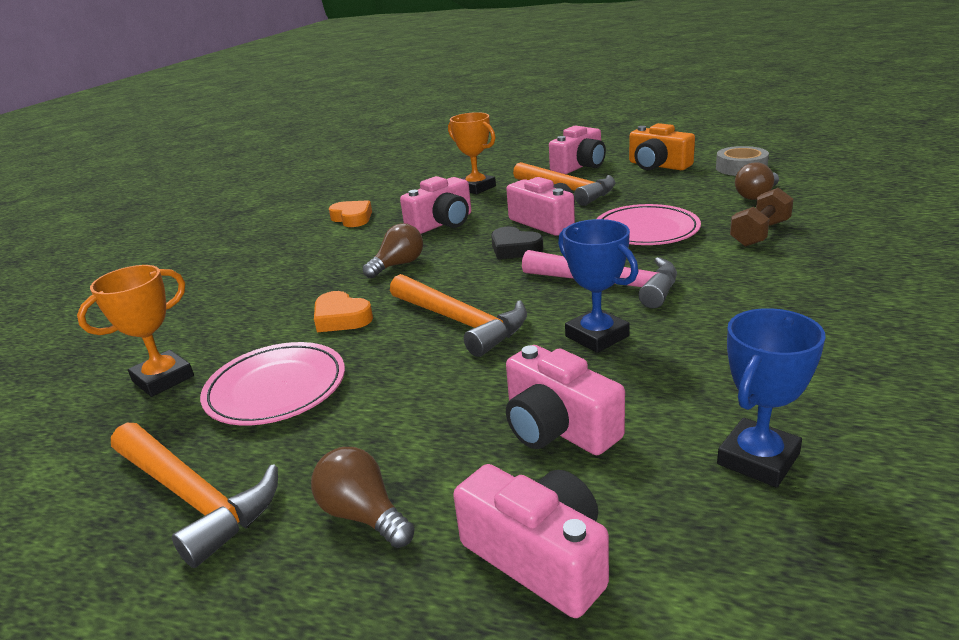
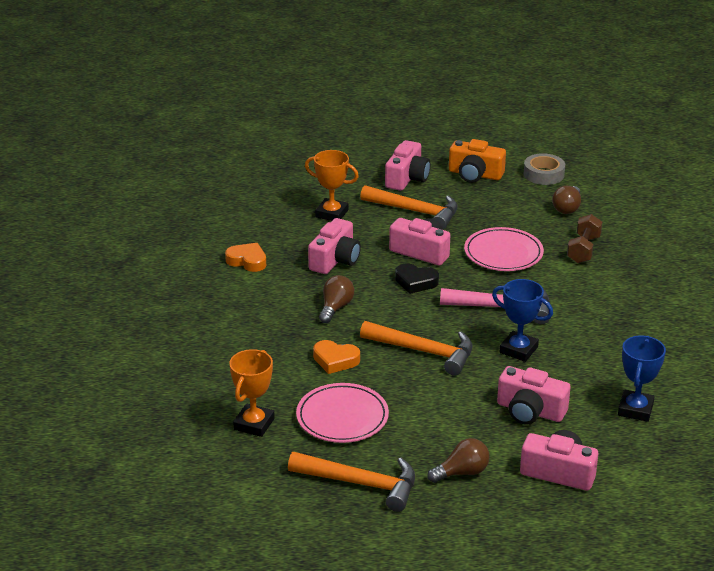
camera: 25 degrees left, 5 degrees up
brown light bulb [311,447,415,548] -> brown light bulb turned 135 degrees clockwise [427,438,490,483]

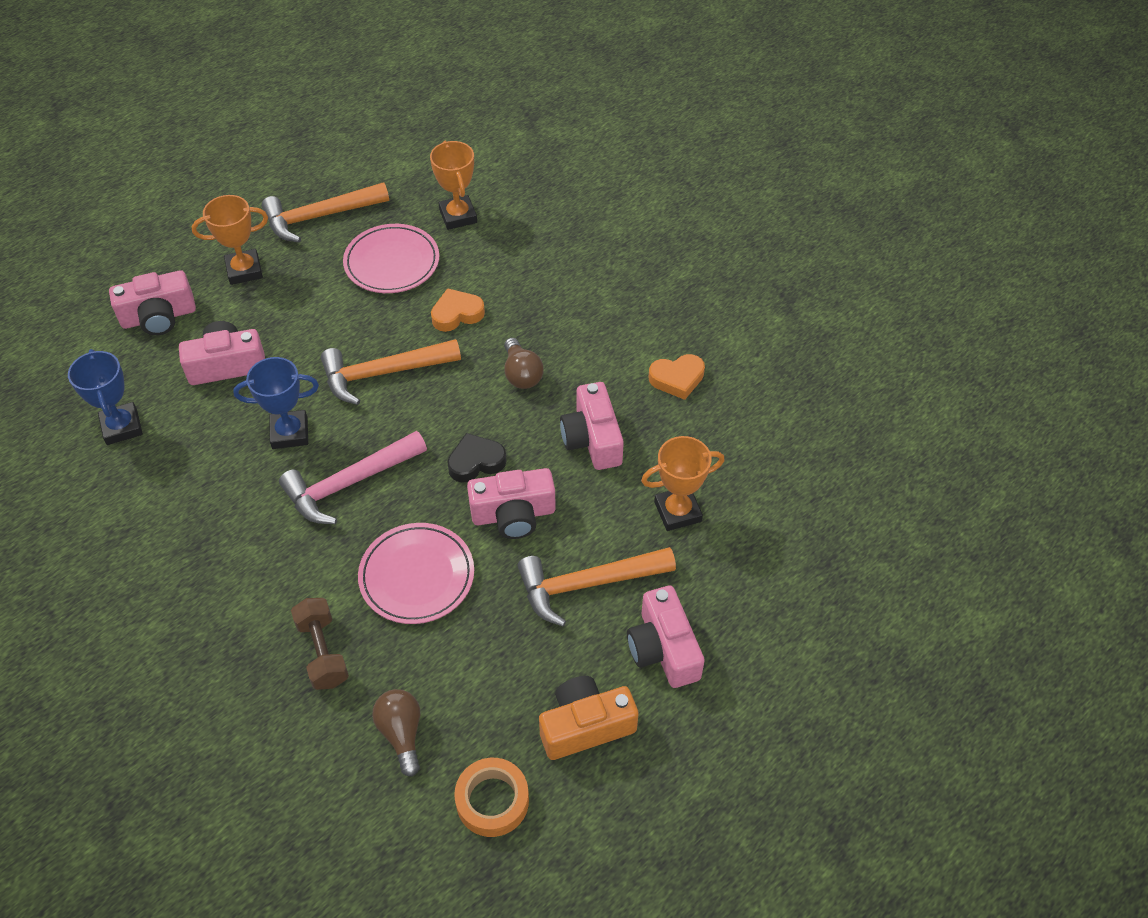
camera: 140 degrees right, 20 degrees up
brown light bulb [427,438,490,483] -> orange trophy [192,195,268,285]
grey tape [524,153,565,185] -> orange tape [454,758,529,837]

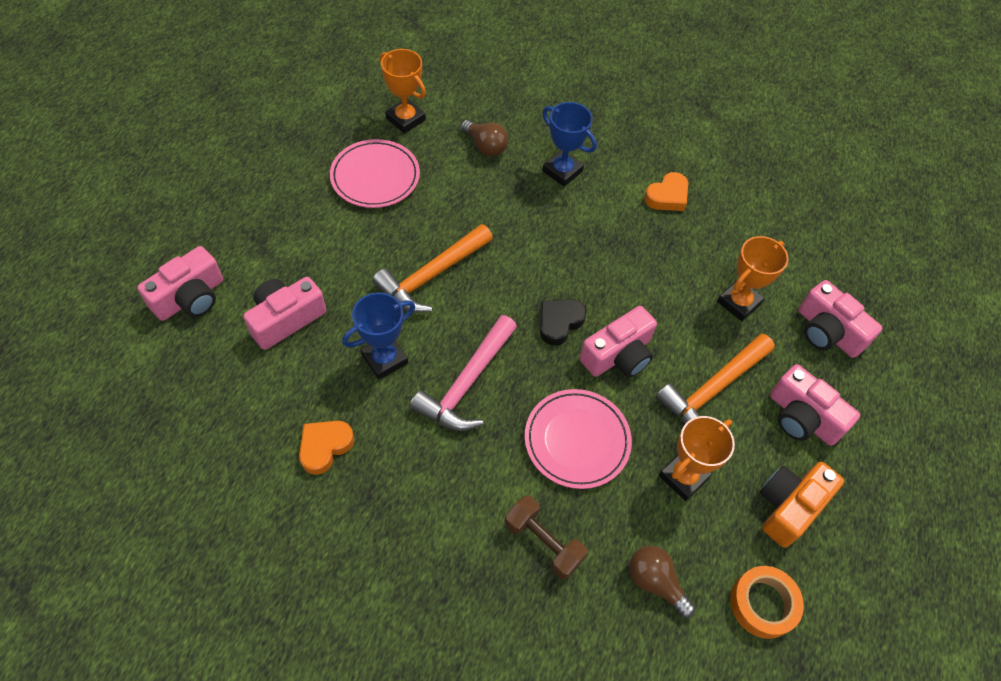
camera: 30 degrees left, 5 degrees up
blue trophy [68,349,143,445] -> blue trophy moved to [542,102,597,187]
orange trophy [192,195,268,285] -> orange trophy moved to [659,416,735,501]
orange hammer [261,182,389,242] -> none
orange heart [431,288,485,332] -> orange heart moved to [299,421,354,475]
brown light bulb [504,338,544,389] -> brown light bulb moved to [461,120,508,156]
pink camera [560,382,624,470] -> pink camera moved to [798,280,883,358]

